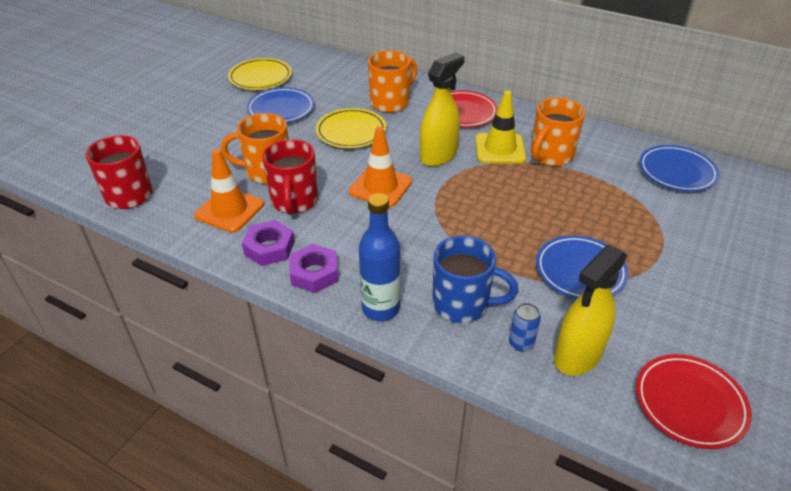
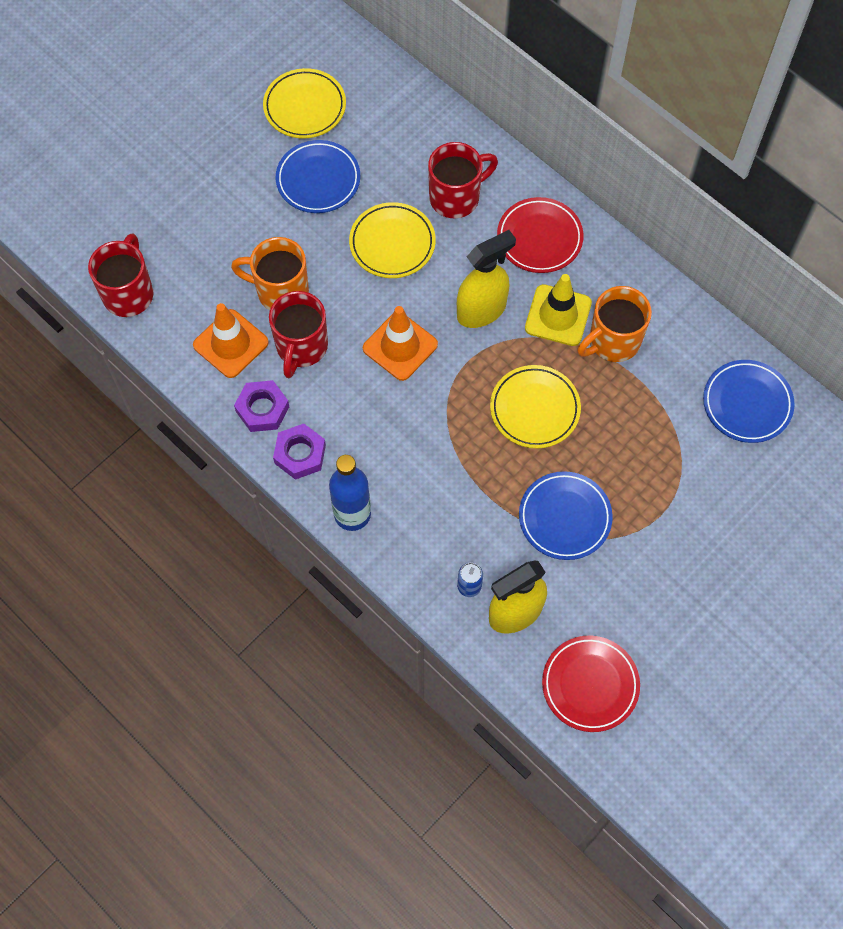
camera: 15 degrees right, 25 degrees up
orange mug [368,51,417,113] -> red mug [428,142,498,218]
blue mug [432,235,519,323] -> none
none -> yellow plate [490,365,581,449]

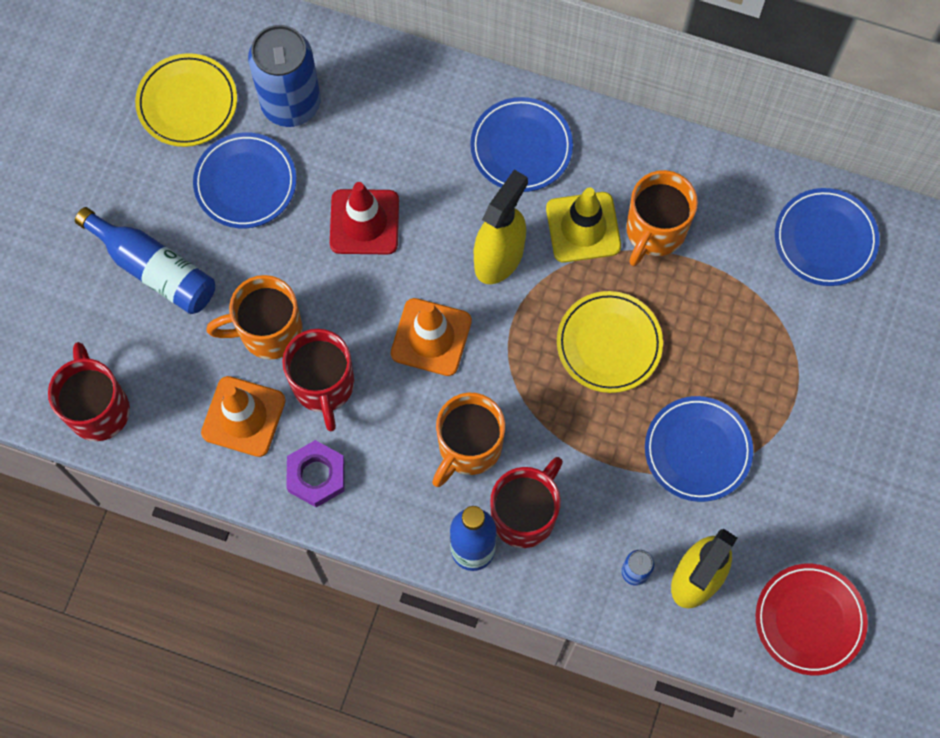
camera: 25 degrees left, 5 degrees up
purple nut [273,424,326,480] -> none
yellow plate [349,202,436,278] -> red traffic cone [330,182,399,255]
red mug [428,142,498,218] -> red mug moved to [490,457,563,548]
red plate [497,197,584,273] -> blue plate [470,97,573,192]
none -> blue bottle [75,207,215,314]
none -> blue can [248,25,321,127]
none -> orange mug [432,393,505,487]

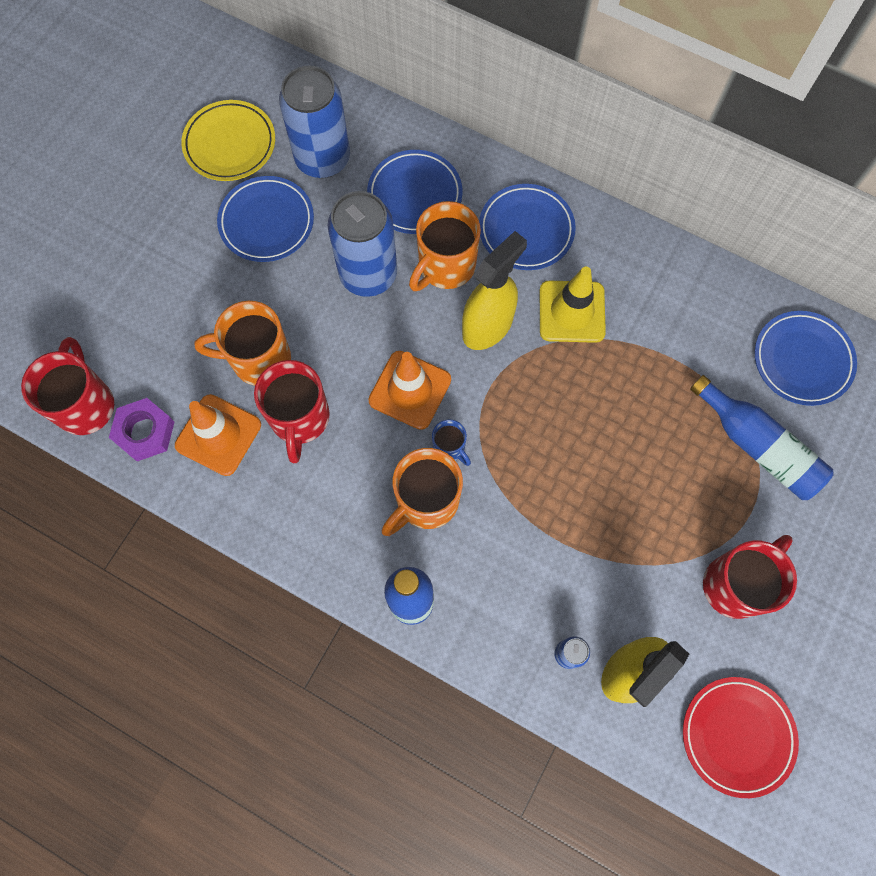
camera: 10 degrees right, 0 degrees up
blue bottle [75,207,215,314] -> blue bottle moved to [690,375,833,500]
purple nut [286,440,345,507] -> purple nut moved to [109,398,174,461]
red traffic cone [330,182,399,255] -> blue can [328,191,397,297]
red mug [490,457,563,548] -> red mug moved to [703,535,797,619]
yellow plate [557,291,663,393] -> none
orange mug [626,170,698,266] -> orange mug moved to [409,201,481,291]
blue plate [645,396,753,502] -> blue plate moved to [367,150,463,234]
none -> blue mug [432,420,471,466]

